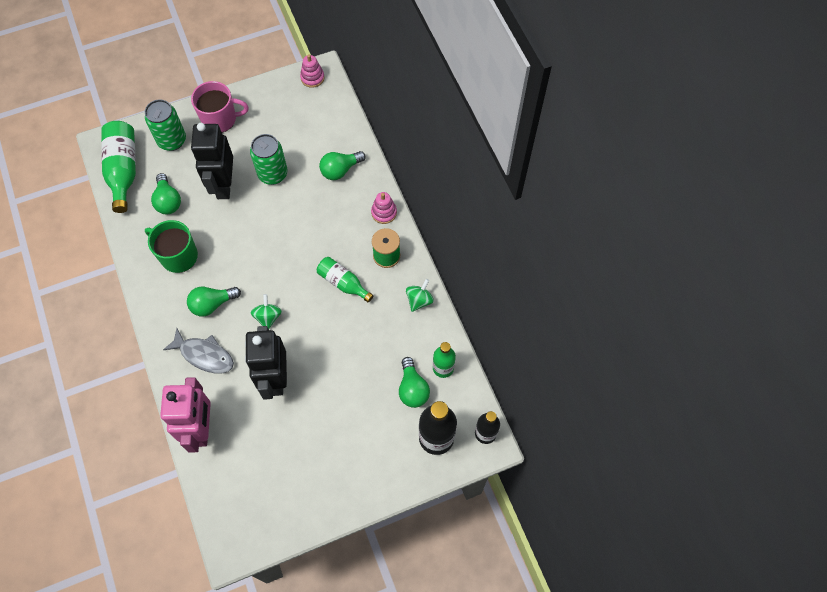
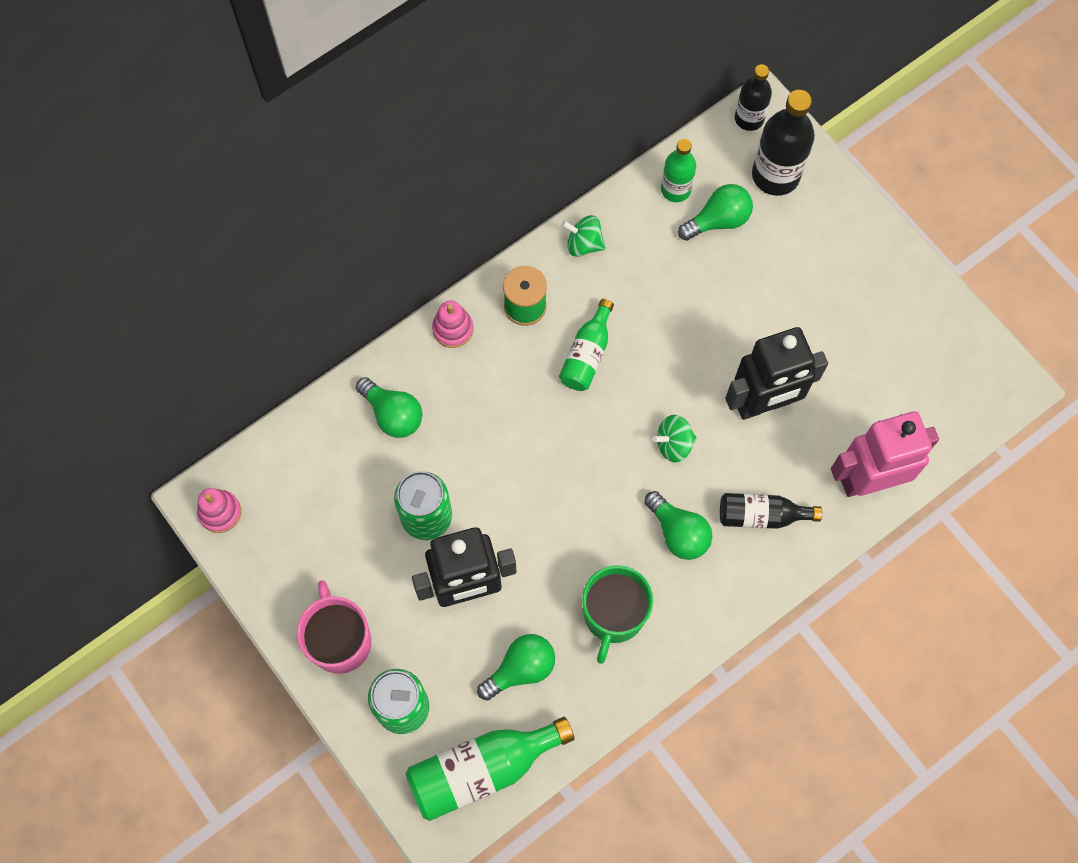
camera: 105 degrees left, 5 degrees up
grey fish [163,328,234,374] -> black bottle [720,493,822,529]

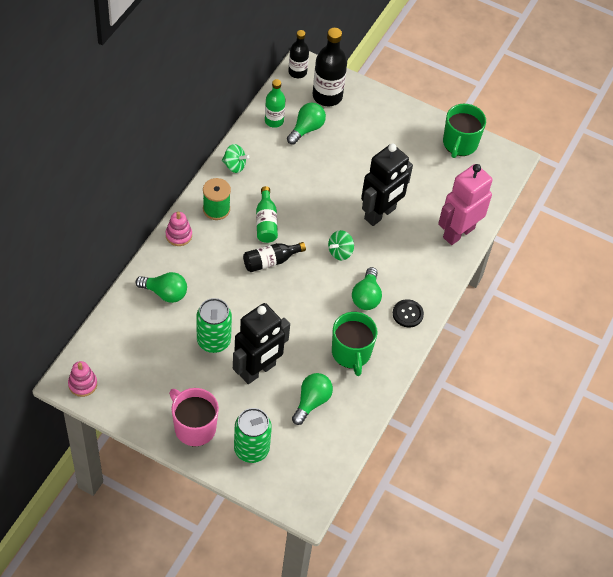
camera: 30 degrees left, 15 degrees down
green bottle [406,717,575,821] -> none
green spinning top [562,215,606,257] -> green spinning top turned 150 degrees counterclockwise [222,144,249,173]
green light bulb [644,491,712,560] -> green light bulb turned 75 degrees clockwise [352,267,382,310]
black bottle [720,493,822,529] -> black bottle moved to [243,242,306,272]
none -> black button [393,299,424,327]
none -> green mug [443,104,486,158]

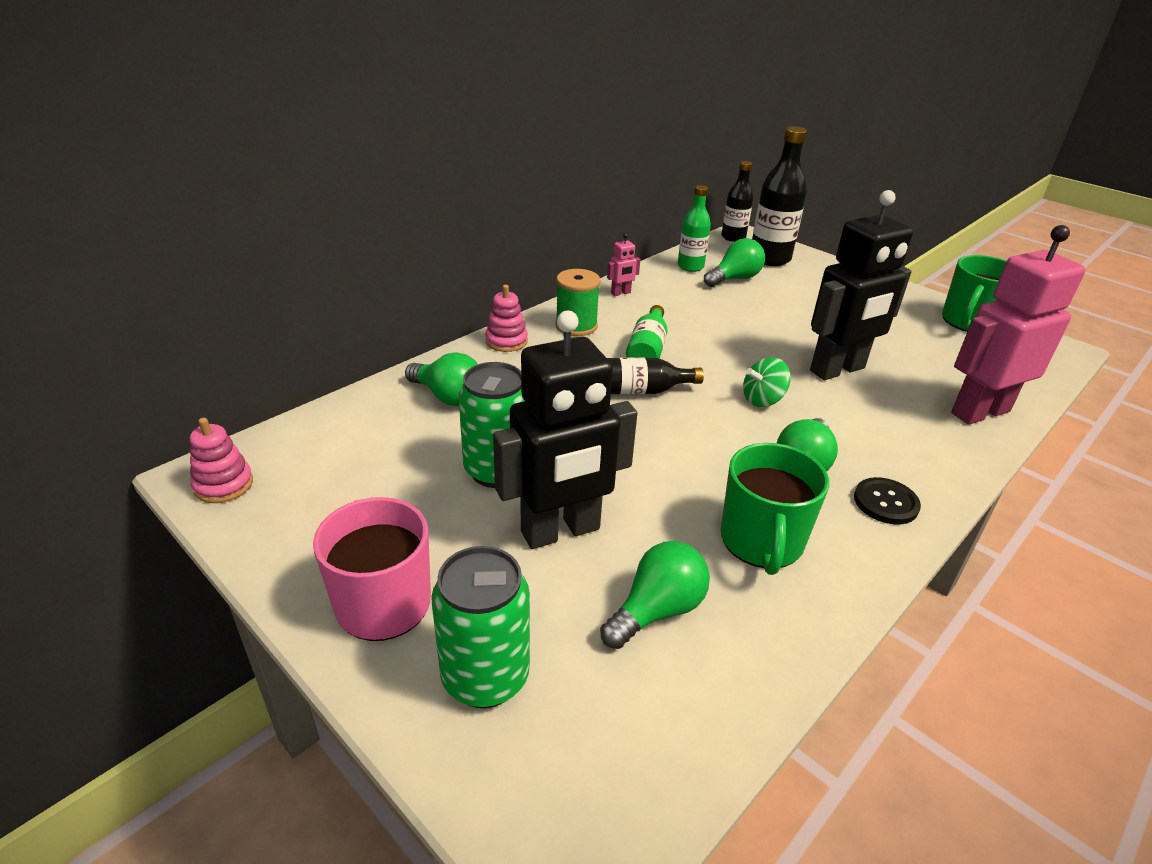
camera: 20 degrees right, 20 degrees down
green spinning top [222,144,249,173] -> pink robot [607,233,640,296]

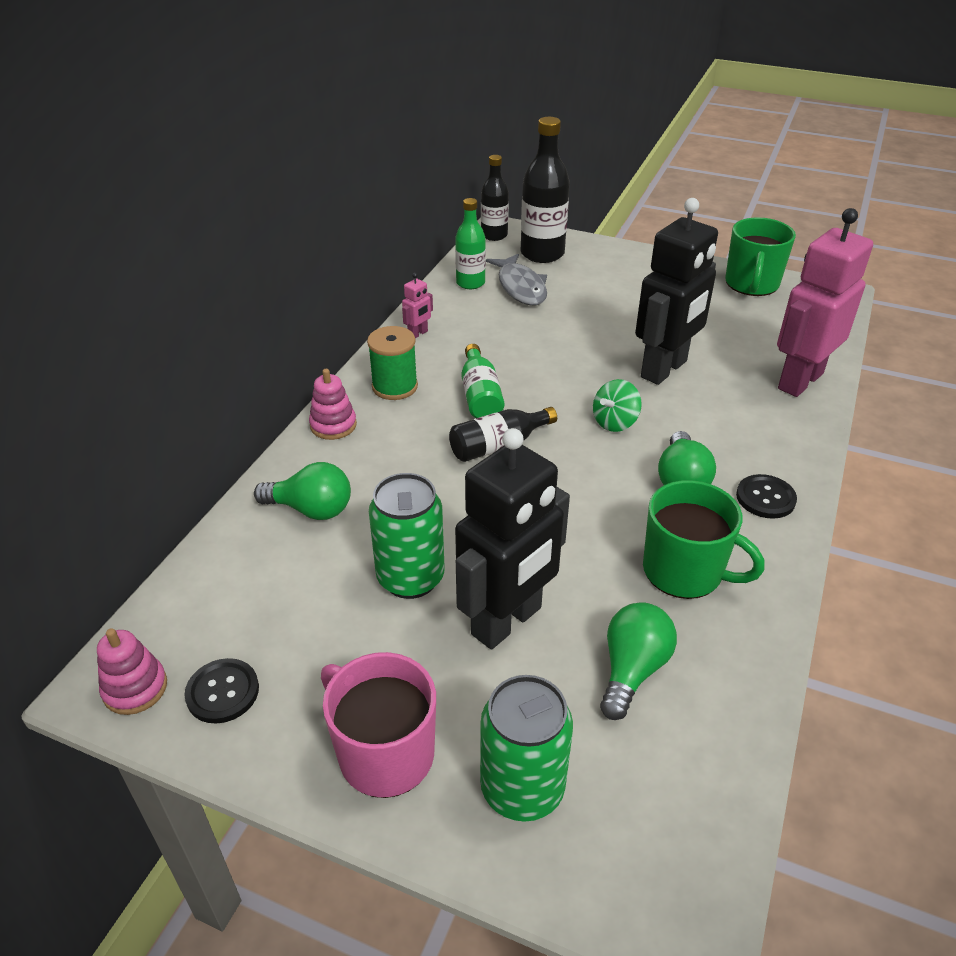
camera: 20 degrees left, 5 degrees up
green light bulb [704,238,765,287] -> grey fish [486,254,547,305]
green mug [721,443,829,575] -> green mug turned 45 degrees counterclockwise [643,480,765,599]
none -> black button [184,658,259,724]

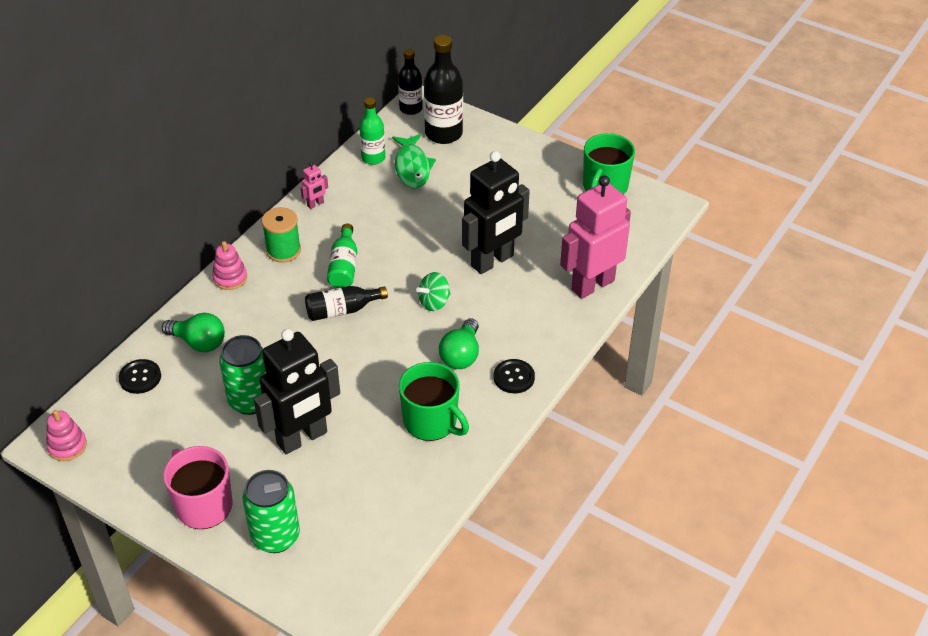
camera: 10 degrees right, 5 degrees up
black button [184,658,259,724] -> black button moved to [119,359,161,394]
grey fish [486,254,547,305] -> green fish [392,134,436,189]
green light bulb [600,602,677,720] -> none

